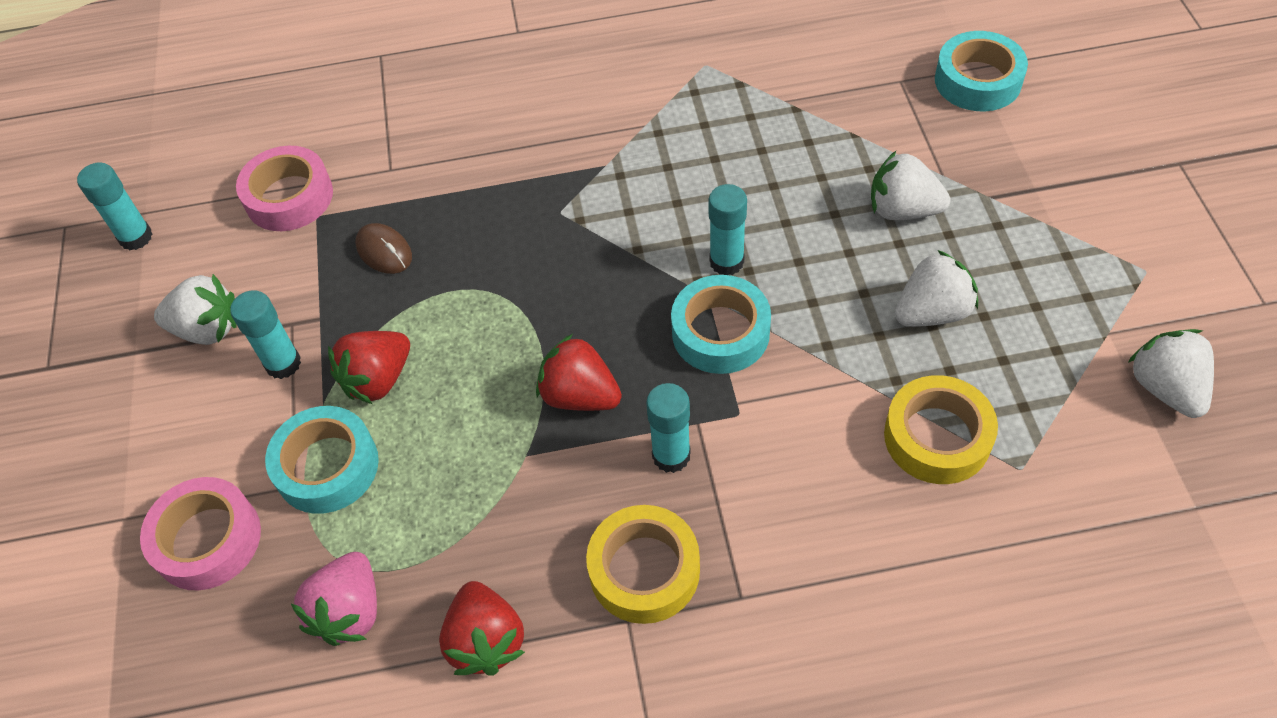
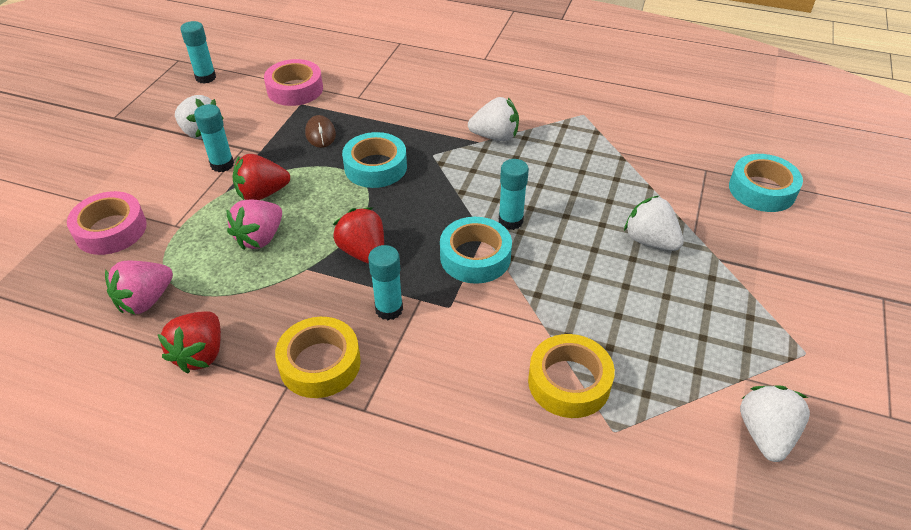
camera: 25 degrees right, 10 degrees down
turquoise tape [265,406,379,514] -> turquoise tape moved to [342,132,407,188]
white strawberry [895,250,978,327] -> white strawberry moved to [468,97,519,141]
none -> pink strawberry [226,200,282,250]

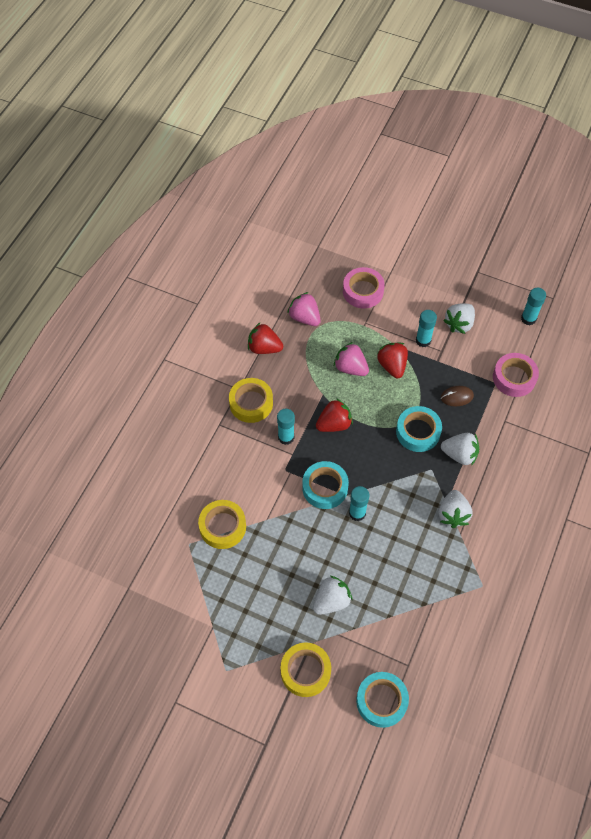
camera: 95 degrees right, 15 degrees up
white strawberry [740,386,810,462] -> white strawberry moved to [441,433,479,466]
none -> yellow tape [280,642,331,697]

